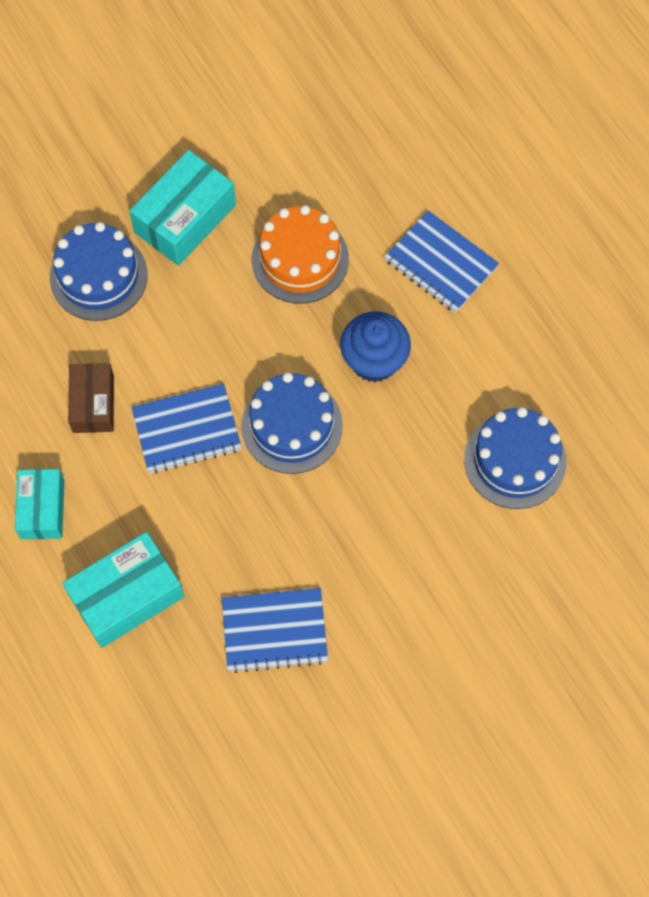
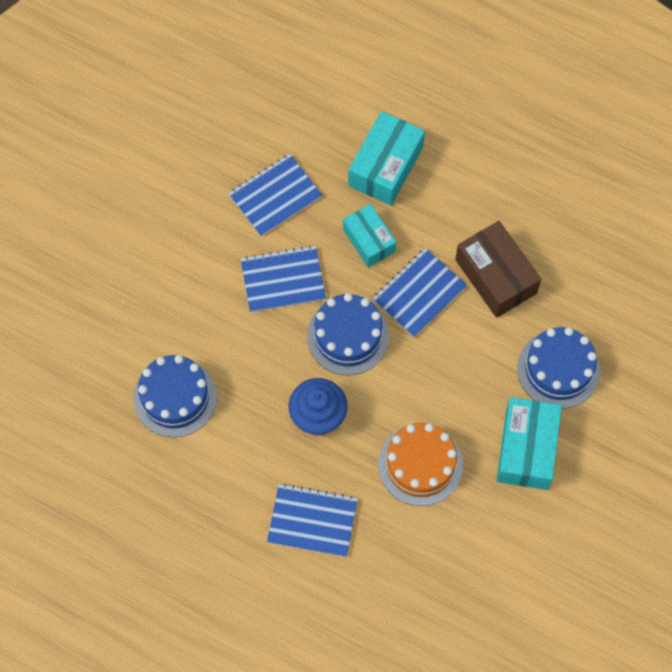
camera: 150 degrees right, 0 degrees up
turquoise box [15,469,64,539] -> turquoise box moved to [343,204,396,267]
brown box [68,363,114,433] -> brown box [455,221,541,318], size x1.51
none -> blue notebook [241,245,326,312]

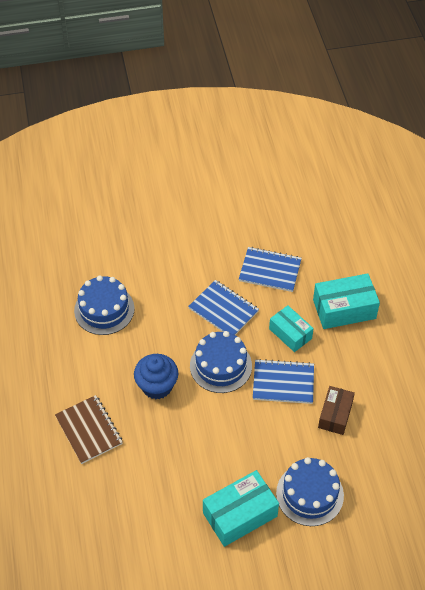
camera: 50 degrees right, 15 degrees down
blue notebook [267,484,358,557] -> brown notebook [55,395,123,464]
turquoise box [343,204,396,267] -> turquoise box turned 60 degrees counterclockwise [269,305,314,352]
orange cake [378,423,463,506] -> none
brown box [455,221,541,318] -> brown box [318,386,355,435], size x0.66

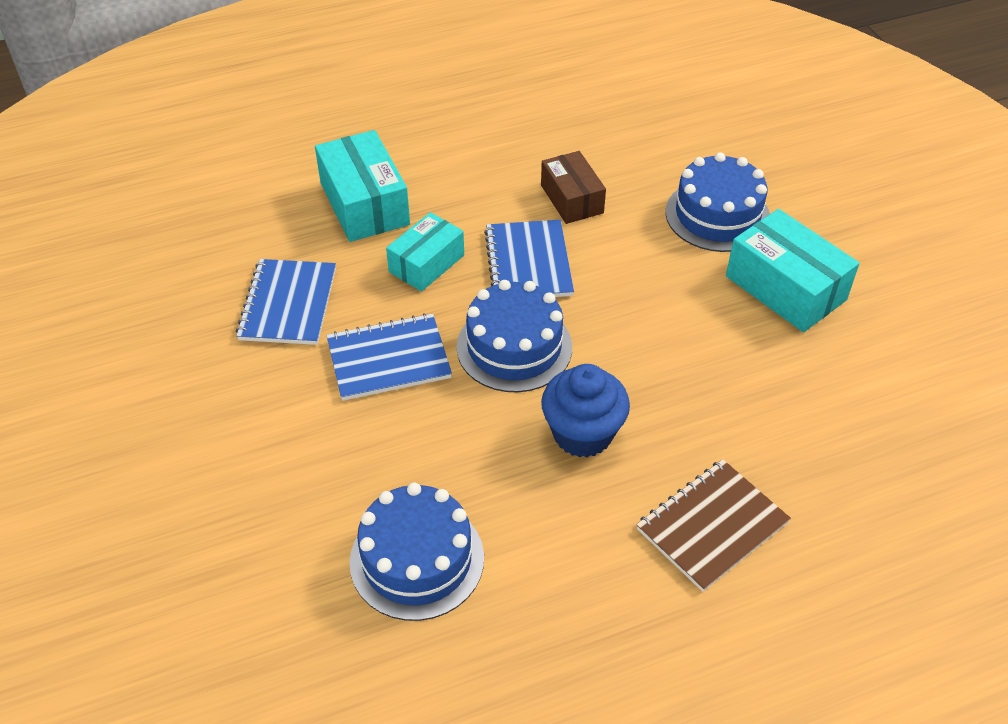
camera: 100 degrees left, 5 degrees down
blue notebook [188,280,259,335] -> blue notebook turned 45 degrees clockwise [327,313,452,401]
brown box [318,386,355,435] -> brown box turned 60 degrees clockwise [541,151,606,224]

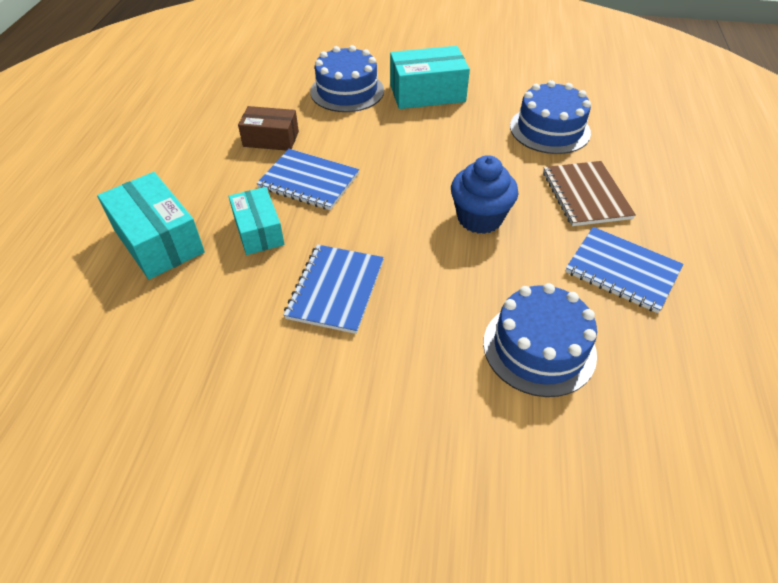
camera: 60 degrees left, 0 degrees up
blue notebook [236,259,336,345] -> blue notebook moved to [565,227,683,313]
turquoise box [315,130,410,242] -> turquoise box turned 45 degrees clockwise [97,172,205,279]
blue cake [457,280,572,392] -> blue cake moved to [510,80,591,154]

